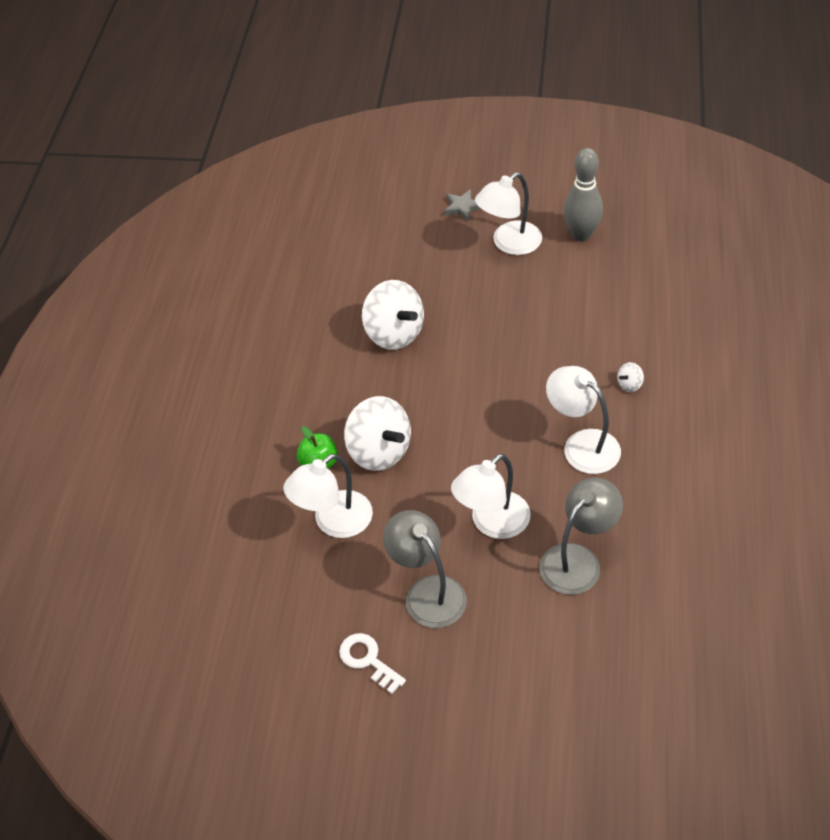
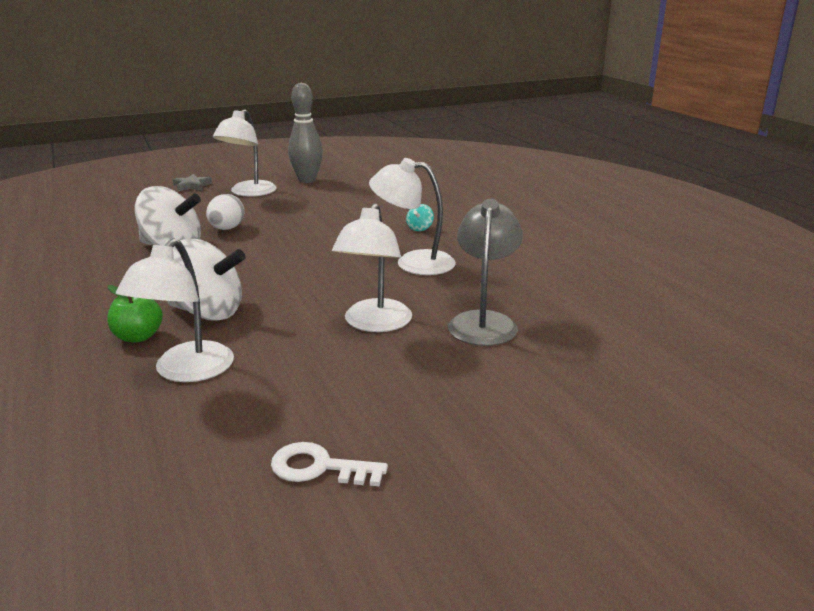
camera: 35 degrees left, 25 degrees down
grey lamp [383,510,467,628] -> none
white spinning top [617,362,644,392] -> turquoise spinning top [406,204,434,231]
none -> white egg [206,194,244,230]

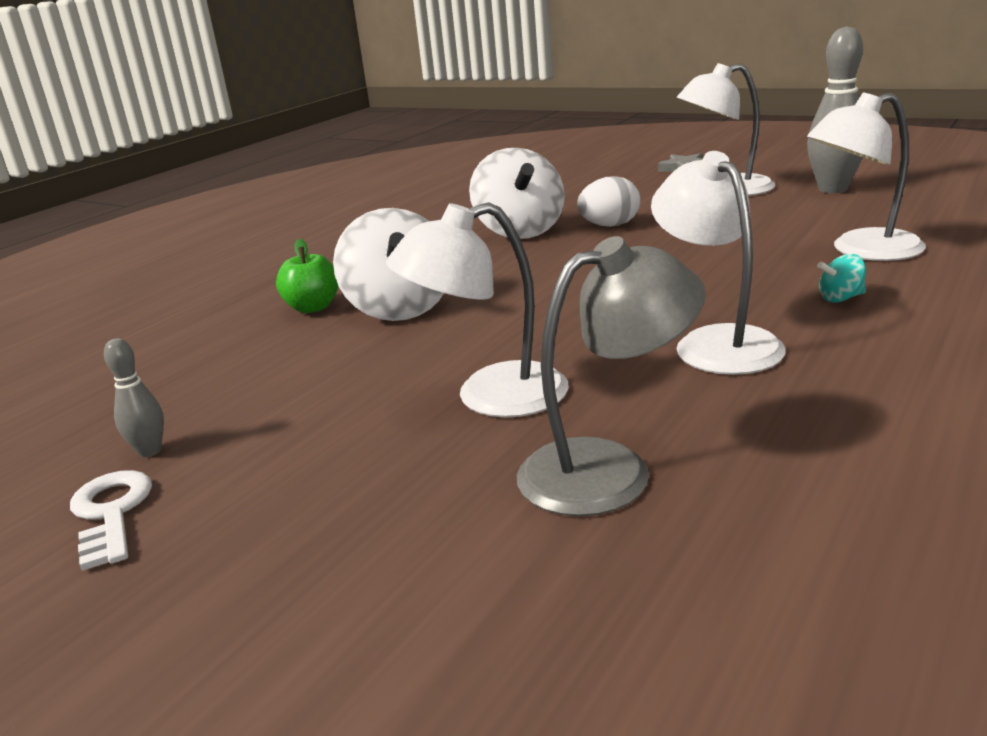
camera: 60 degrees right, 0 degrees up
white lamp [116,239,234,382] -> white lamp moved to [807,93,926,261]
none -> grey bowling pin [104,338,164,457]

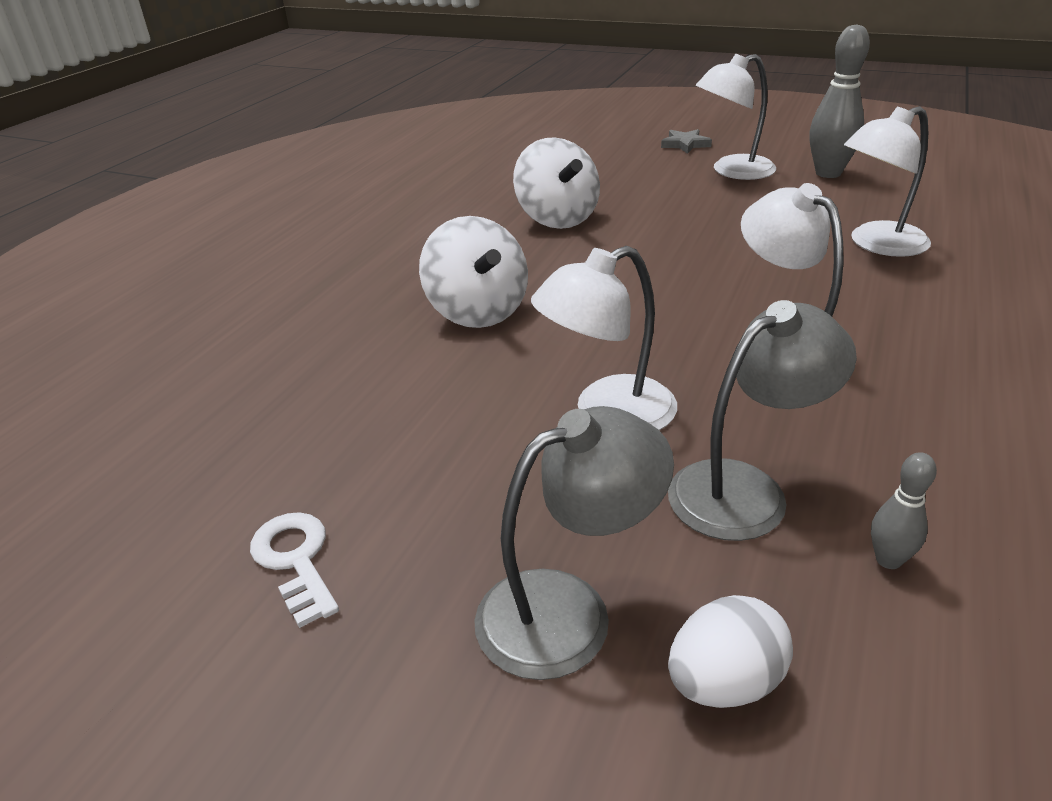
camera: 10 degrees left, 10 degrees up
grey bowling pin [104,338,164,457] -> grey bowling pin moved to [871,453,937,569]
green apple [276,239,338,313] -> none
white egg [577,176,640,227] -> white egg moved to [668,595,793,708]
turquoise spinning top [817,254,866,303] -> none
none -> grey lamp [474,406,674,680]

